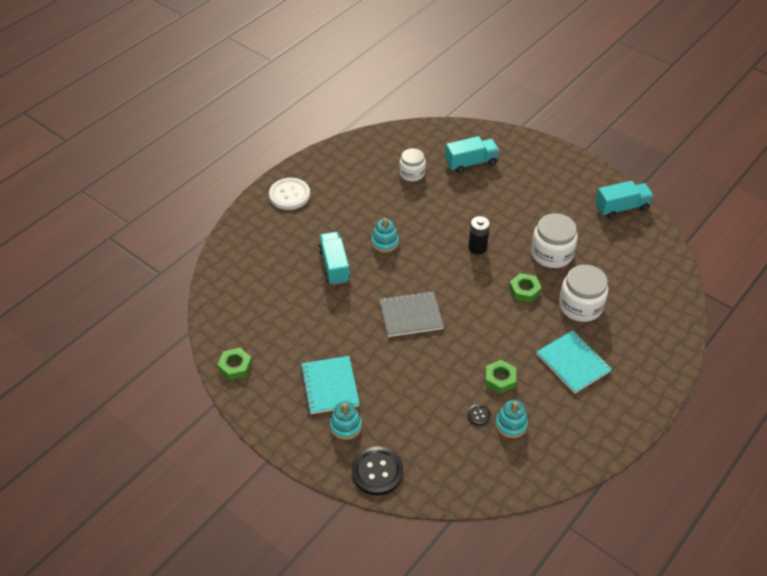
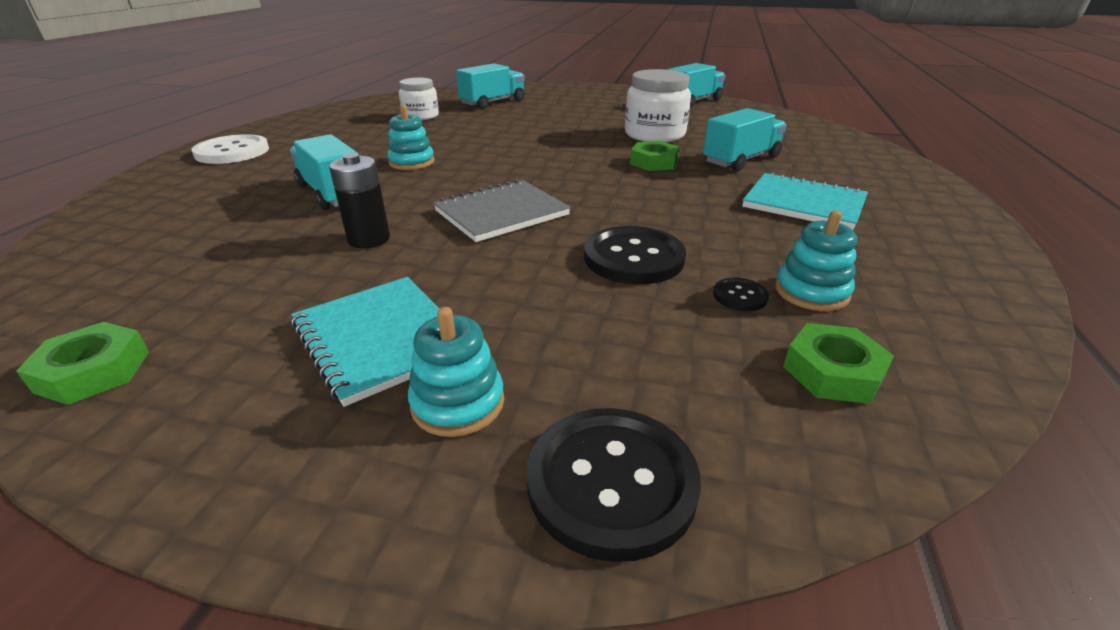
camera: 25 degrees left, 15 degrees down
black battery [468,216,490,254] -> black battery moved to [329,153,390,248]
green nut [485,360,516,393] -> green nut moved to [783,323,894,404]
white jar [559,265,608,322] -> turquoise truck [703,108,787,171]
none -> black button [584,226,686,284]

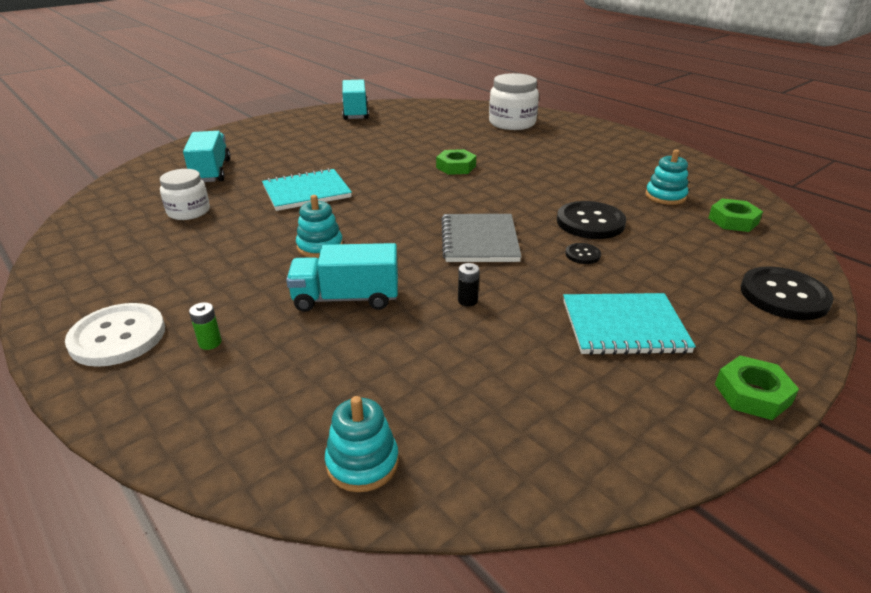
camera: 55 degrees left, 0 degrees up
green nut [16,322,149,405] -> green nut moved to [715,355,799,420]
black battery [329,153,390,248] -> black battery [458,263,480,306], size x0.56
turquoise stacking toy [408,307,504,437] -> turquoise stacking toy moved to [325,396,399,492]
white jar [625,69,691,142] -> white jar moved to [489,73,539,130]
turquoise truck [703,108,787,171] -> none
black button [713,278,769,311] -> black button moved to [565,243,601,264]
turquoise notebook [742,172,868,230] -> turquoise notebook moved to [262,168,352,211]
none -> green battery [189,302,222,350]

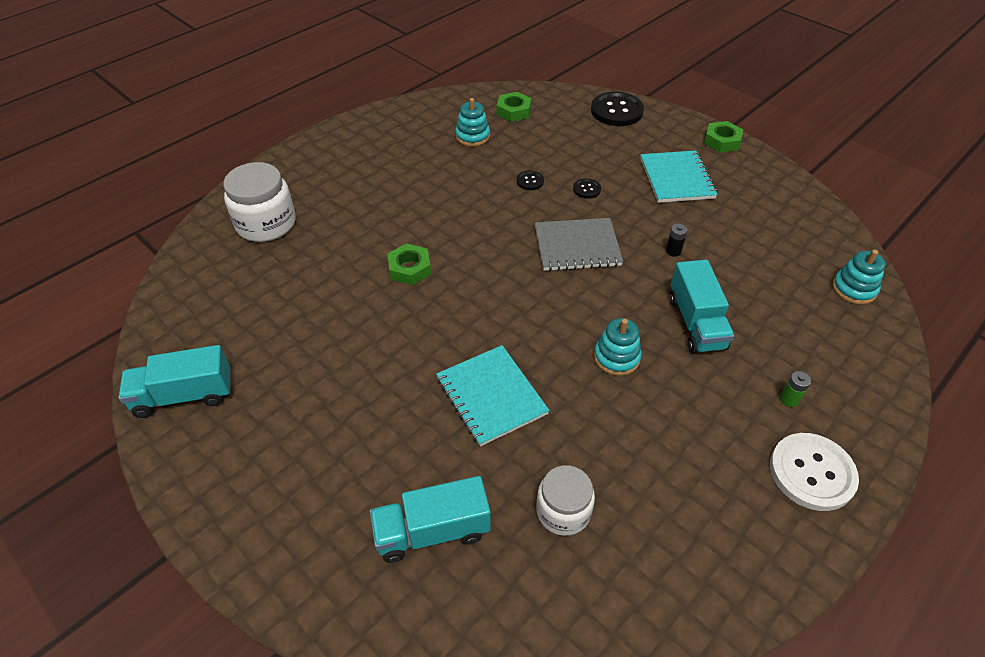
camera: 95 degrees left, 15 degrees up
black button [557,201,626,239] -> black button [516,171,544,190], size x0.47

